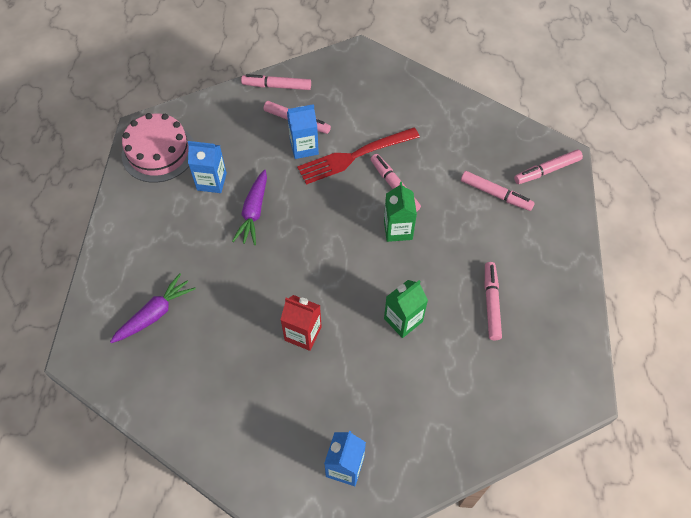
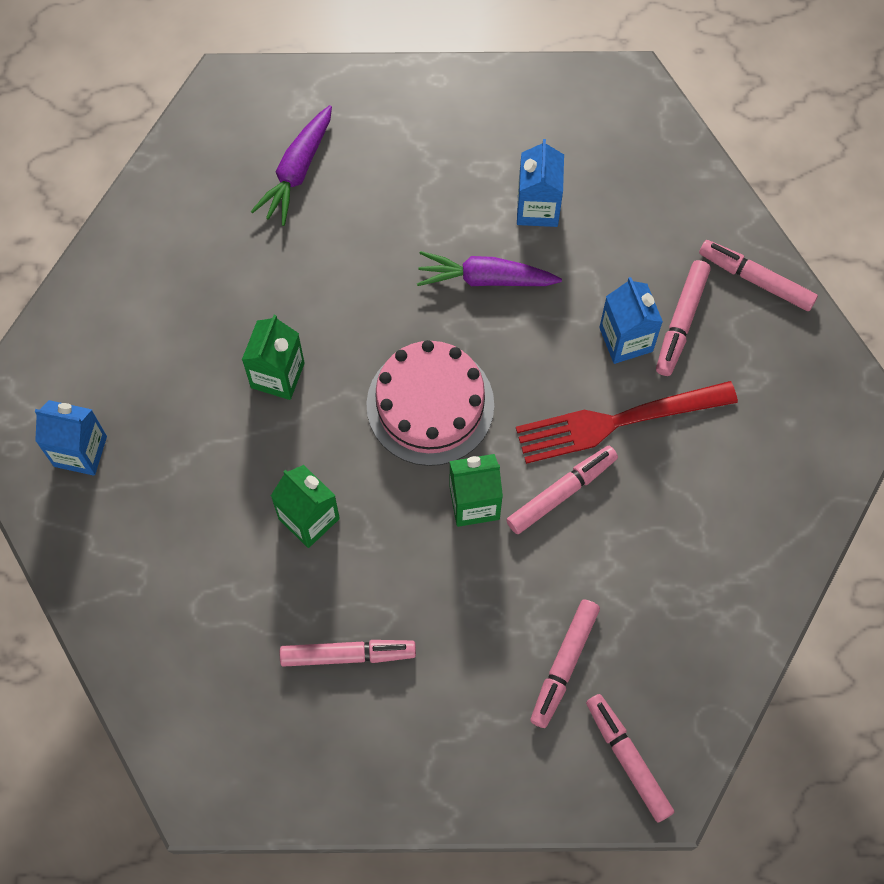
camera: 85 degrees right, 10 degrees up
purple carrot [110,273,196,343] -> purple carrot turned 75 degrees clockwise [251,105,332,226]
pink cake [122,113,193,183] -> pink cake moved to [366,340,494,466]
pink marker [241,74,311,90] -> pink marker turned 60 degrees counterclockwise [699,240,818,311]
red carton [280,295,322,351] -> green carton [242,315,305,400]
red fork [297,127,420,185] -> red fork turned 75 degrees counterclockwise [516,381,738,464]

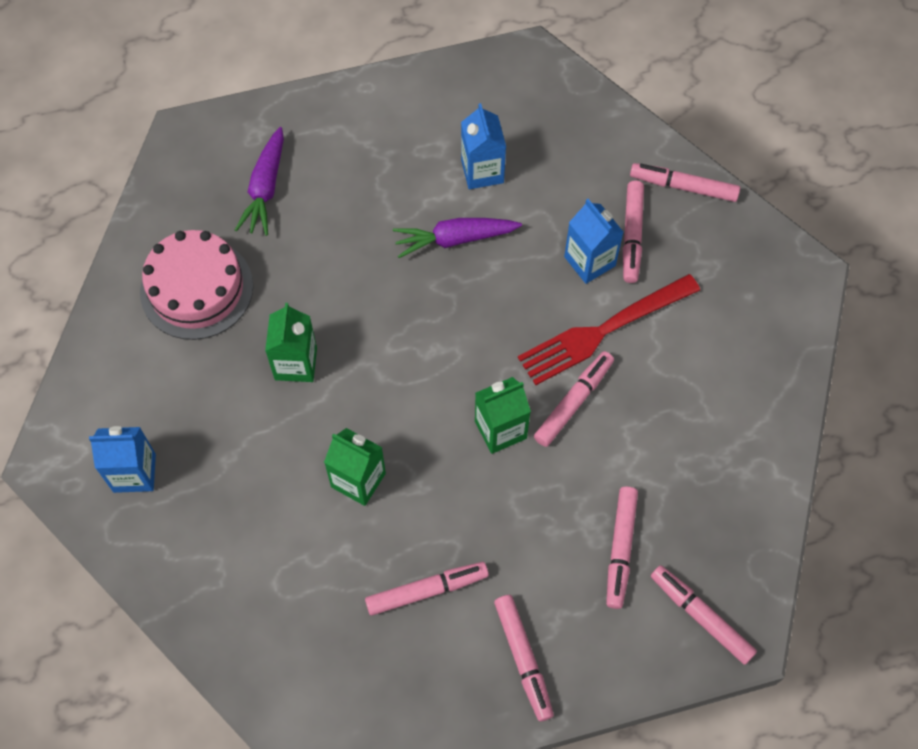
camera: 15 degrees left, 5 degrees down
pink cake [366,340,494,466] -> pink cake moved to [140,230,253,340]
none -> pink marker [494,595,554,722]

